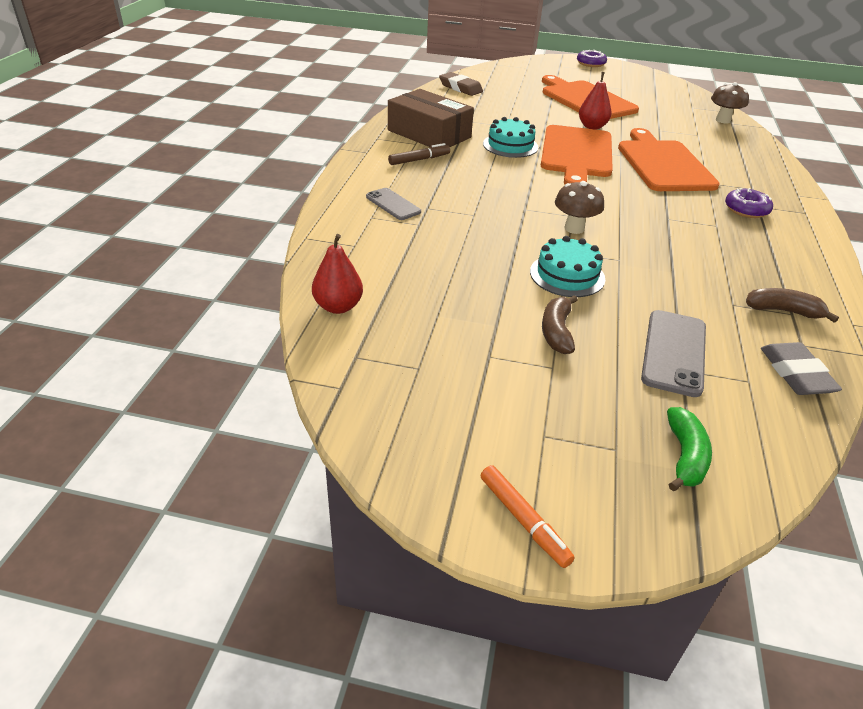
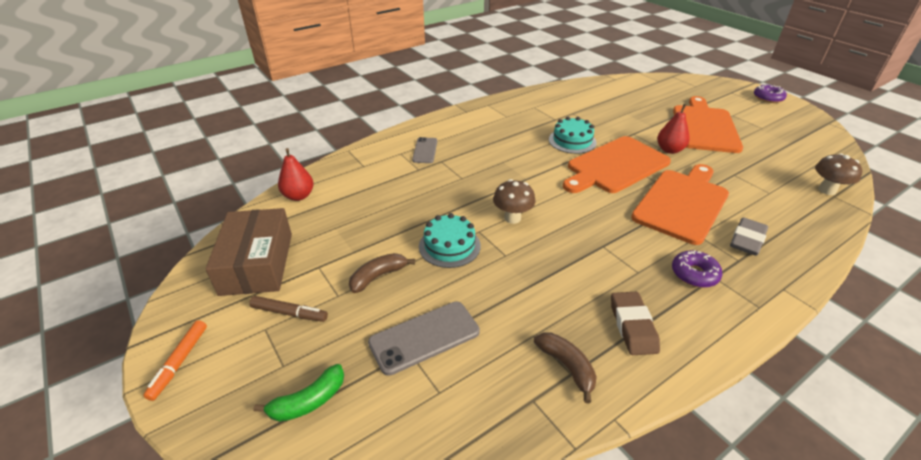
camera: 45 degrees right, 0 degrees up
brown box [388,89,474,147] -> brown box moved to [205,208,292,296]
brown marker [388,143,450,165] -> brown marker moved to [249,296,328,322]
brown eraser [439,72,483,96] -> brown eraser moved to [611,292,660,355]
grey eraser [761,342,842,395] -> grey eraser moved to [730,217,768,256]

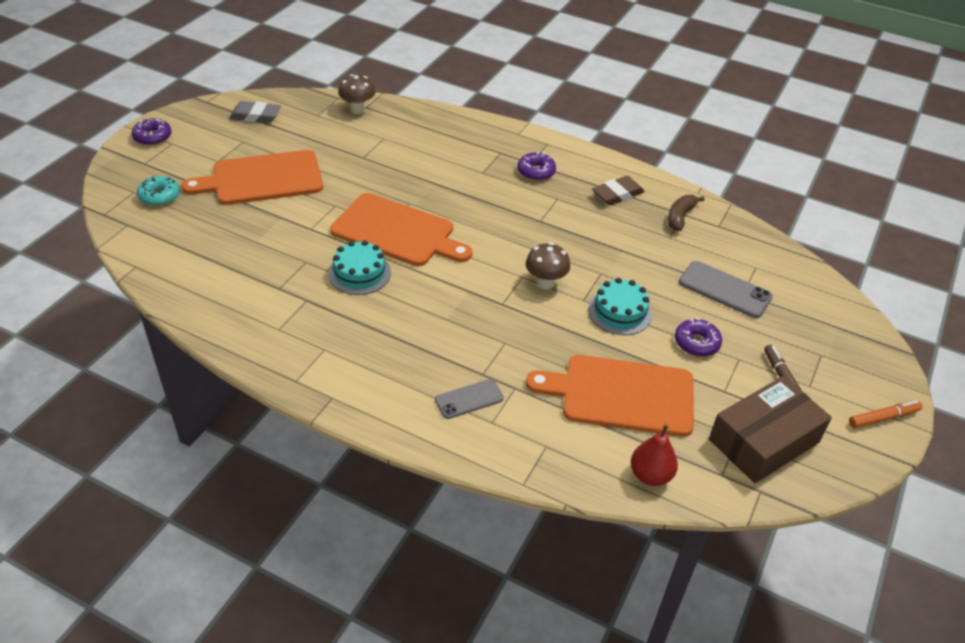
camera: 120 degrees left, 5 degrees up
green banana [253,364,344,422] -> none
brown banana [349,253,415,293] -> purple donut [675,318,722,357]
orange cutting board [631,164,729,245] -> orange cutting board moved to [526,355,694,437]
red pear [657,104,690,154] -> none
grey eraser [730,217,768,256] -> grey eraser moved to [229,101,281,123]
none -> turquoise donut [137,176,180,206]

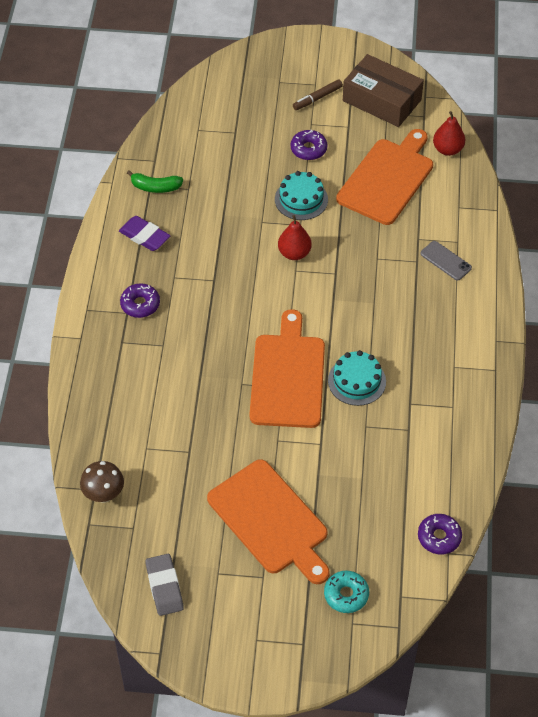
camera: 110 degrees left, 10 degrees up
purple donut [132,118,172,146] -> purple donut moved to [418,514,462,555]
brown mushroom [526,242,570,289] -> red pear [278,215,312,260]
orange cutting board [526,355,694,437] -> orange cutting board turned 135 degrees counterclockwise [336,129,433,225]
brown eraser [592,176,645,205] -> purple eraser [119,216,170,251]
brown banana [668,195,705,231] -> green banana [127,170,183,193]
grey phone [679,261,773,318] -> none
orange marker [849,400,922,428] -> none

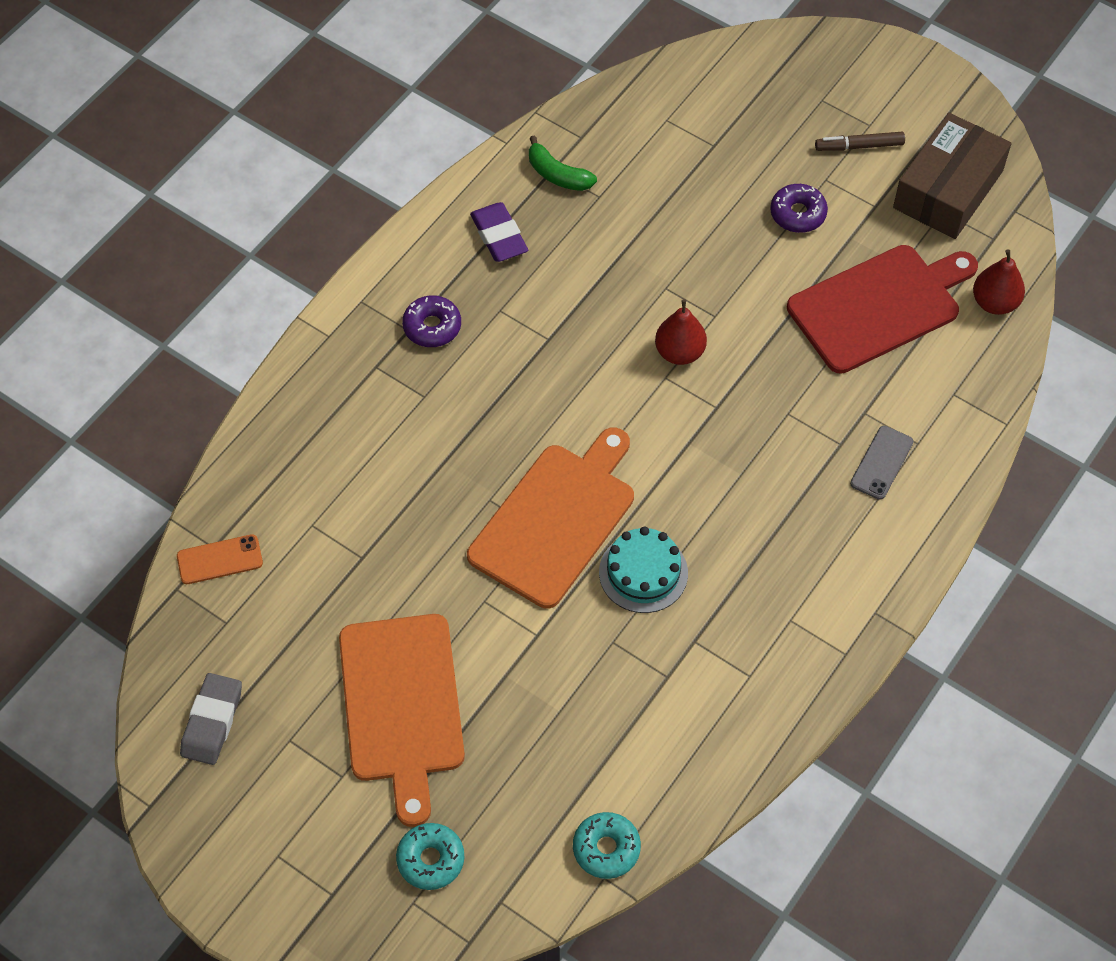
camera: 30 degrees right, 5 degrees up
brown mushroom [80,461,124,503] -> orange phone [177,534,263,584]
turquoise cake [275,171,328,220] -> none
orange cutting board [336,129,433,225] -> red cutting board [787,245,978,374]
brown box [343,54,424,127] -> brown box turned 60 degrees clockwise [893,113,1012,239]
purple donut [418,514,462,555] -> turquoise donut [573,812,641,879]
grey phone [420,241,472,280] -> grey phone turned 45 degrees clockwise [850,426,913,500]

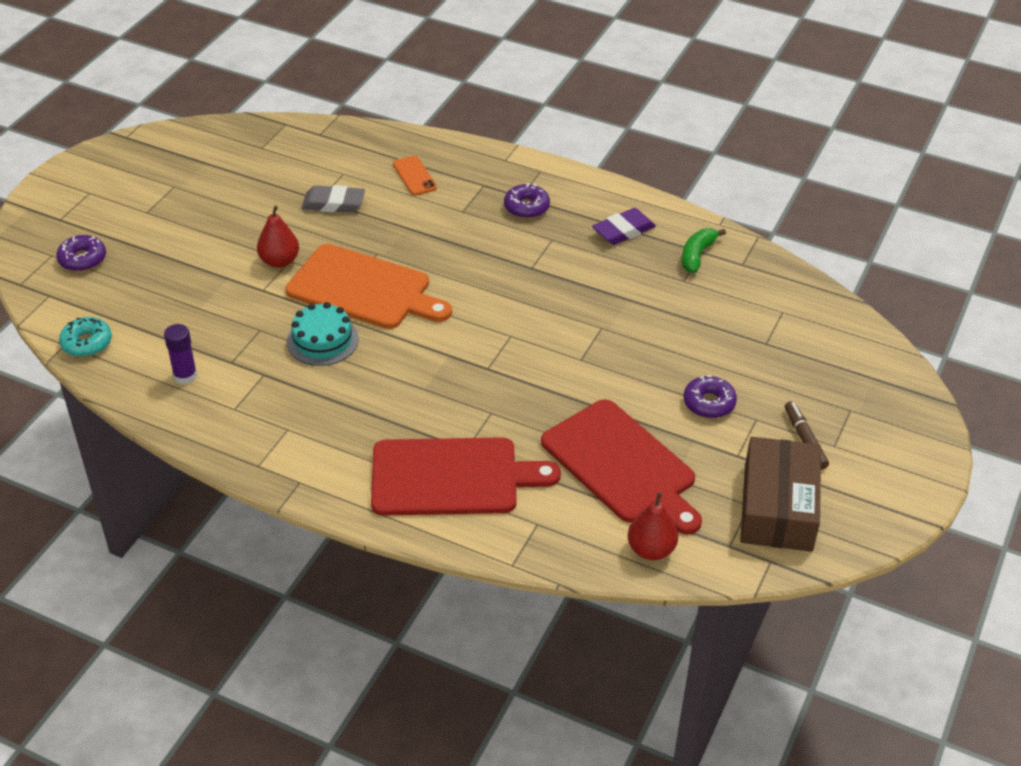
camera: 80 degrees right, 15 degrees down
orange phone [177,534,263,584] -> orange phone moved to [393,156,437,196]
grey eraser [180,673,242,765] -> grey eraser moved to [301,185,365,213]
orange cutting board [339,614,465,827] -> none
turquoise donut [396,823,464,890] -> purple donut [56,235,106,272]
red pear [655,299,707,365] -> red pear moved to [257,206,299,268]
grey phone [850,426,913,500] -> red cutting board [371,437,561,516]
brown box [893,113,1012,239] -> brown box turned 75 degrees clockwise [740,437,821,552]
none -> purple glue stick [164,324,197,385]

